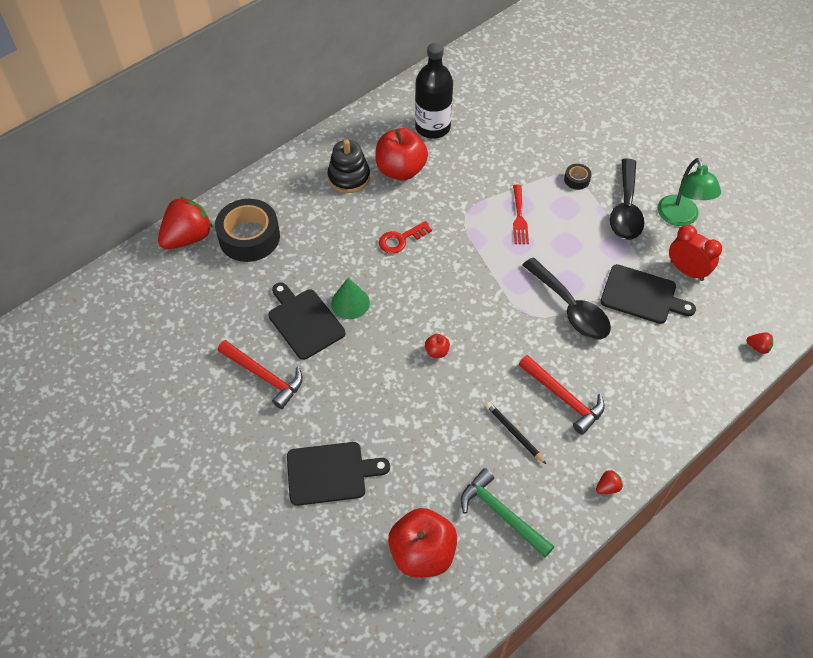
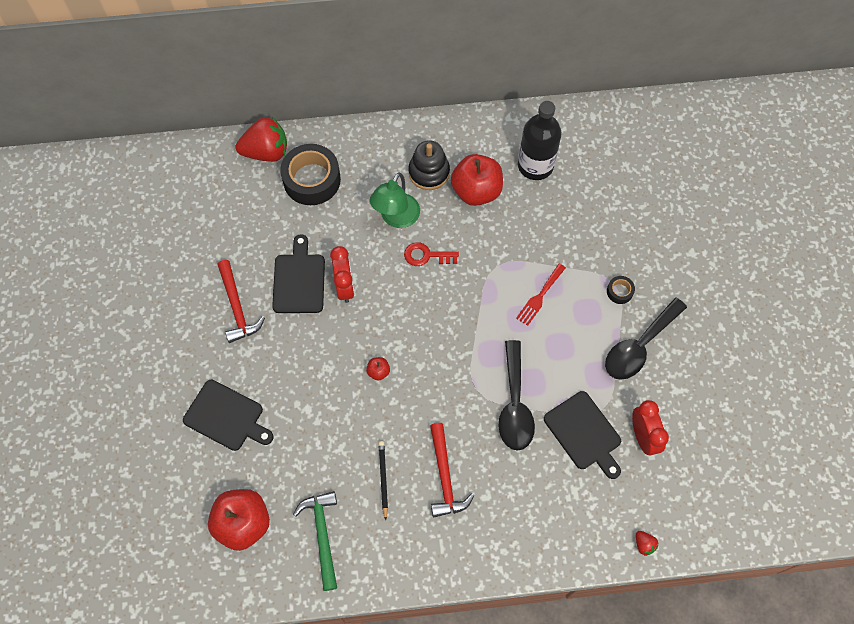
camera: 35 degrees right, 10 degrees up
green cone [331,278,370,319] -> red clock [330,246,354,303]
red strawberry [596,470,623,494] -> none
green lamp [657,158,721,226] -> green lamp moved to [370,173,420,228]

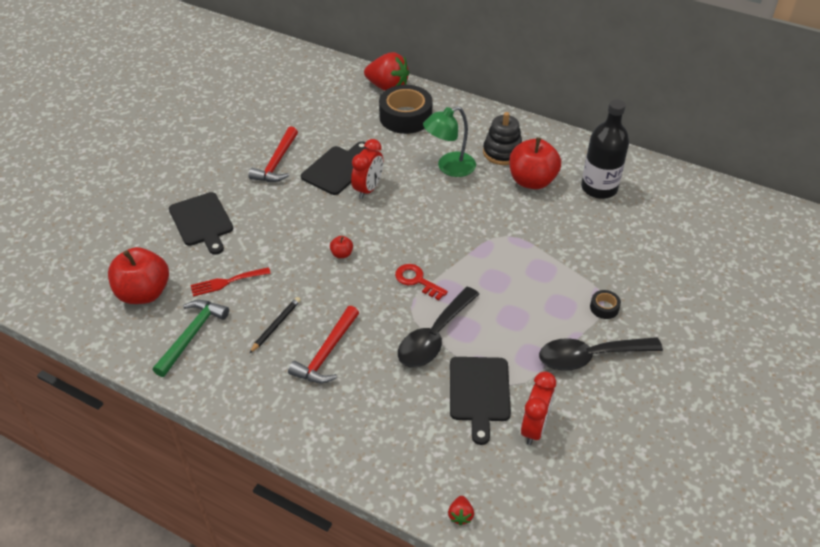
camera: 35 degrees right, 20 degrees down
red key [404,242,459,266] -> red key moved to [395,264,448,300]
red fork [516,263,566,326] -> red fork moved to [190,267,271,297]

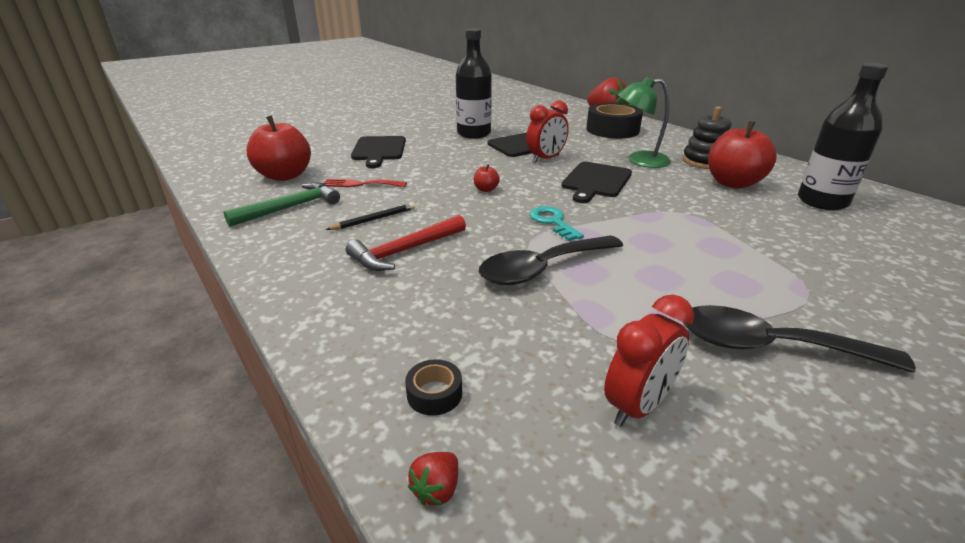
camera: 25 degrees right, 15 degrees down
red hammer [248,126,298,182] -> black bottle [456,29,492,139]
red key [395,264,448,300] -> turquoise key [530,206,584,241]
black cutting board [450,357,511,445] -> black cutting board moved to [562,162,632,203]
black tape [590,290,621,319] -> black tape moved to [405,359,462,416]

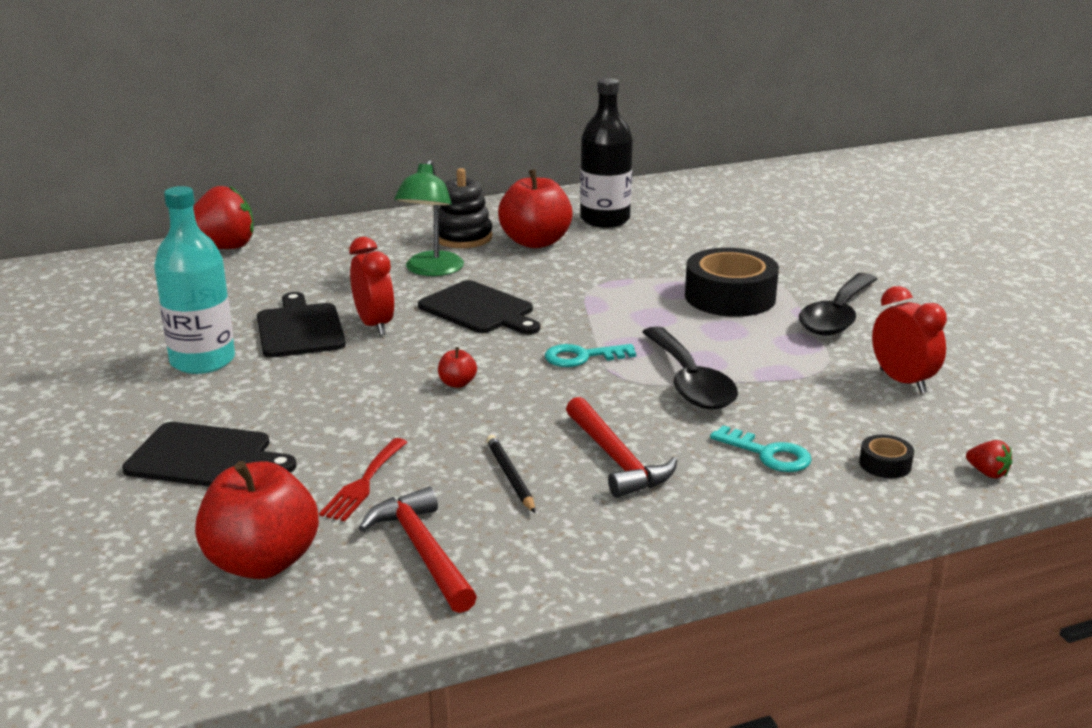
camera: 75 degrees left, 5 degrees down
green hammer [224,182,340,227] -> red hammer [359,487,477,613]
black bottle [456,29,492,139] -> turquoise bottle [154,186,235,374]
black tape [586,103,643,138] -> black tape moved to [685,248,779,317]
none -> turquoise key [710,425,812,472]

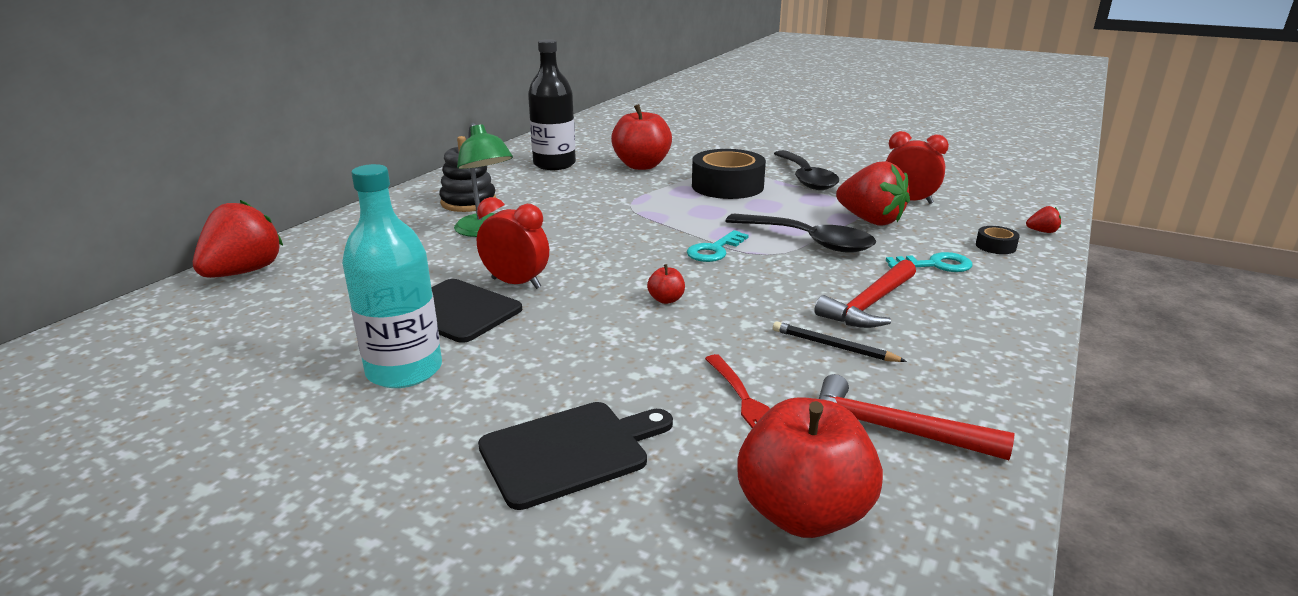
camera: 40 degrees left, 0 degrees up
black cutting board [418,280,540,334] -> none
red apple [498,169,573,248] -> red apple moved to [611,104,672,170]
red hammer [566,397,677,498] -> red hammer turned 105 degrees clockwise [814,259,916,328]
none -> red strawberry [836,161,910,226]

